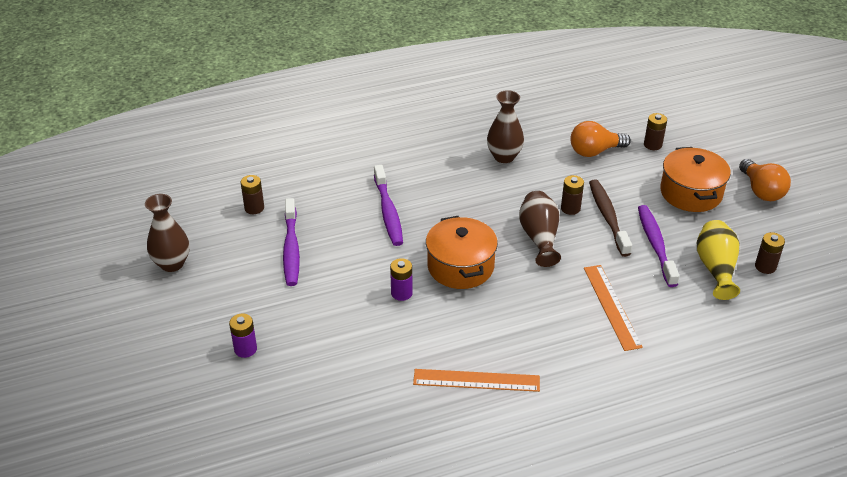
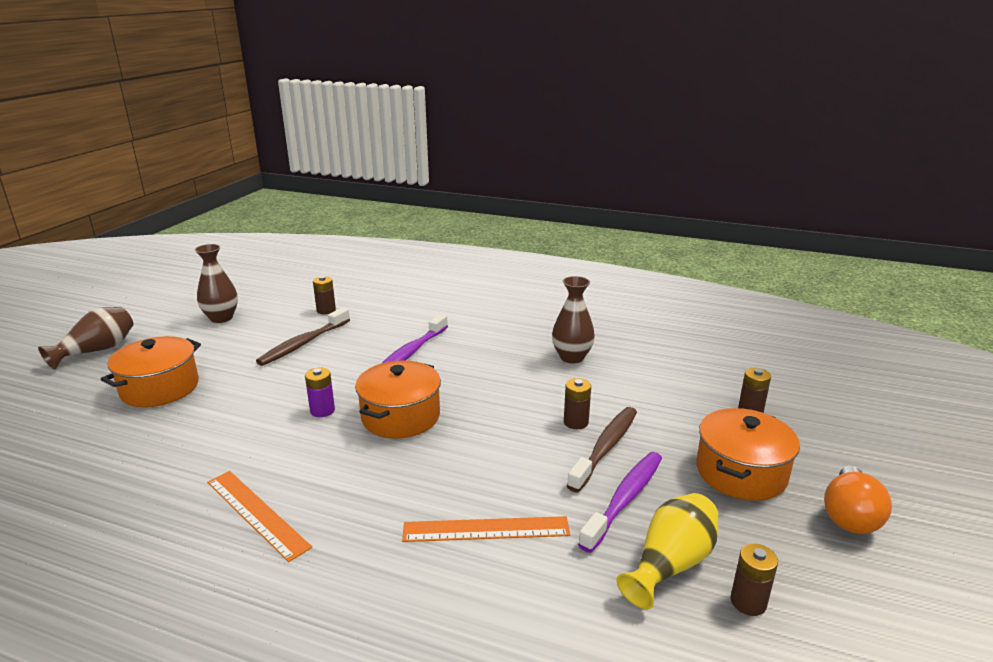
camera: 40 degrees right, 15 degrees down
purple battery [229,313,257,358] -> orange pot [101,336,201,407]
purple toothbrush [283,198,300,286] -> brown toothbrush [256,307,350,366]
brown vase [519,191,561,267] -> brown vase moved to [38,307,133,370]
orange light bulb [570,121,631,157] -> none
orange ruler [584,265,643,351] -> orange ruler turned 60 degrees clockwise [402,516,570,542]

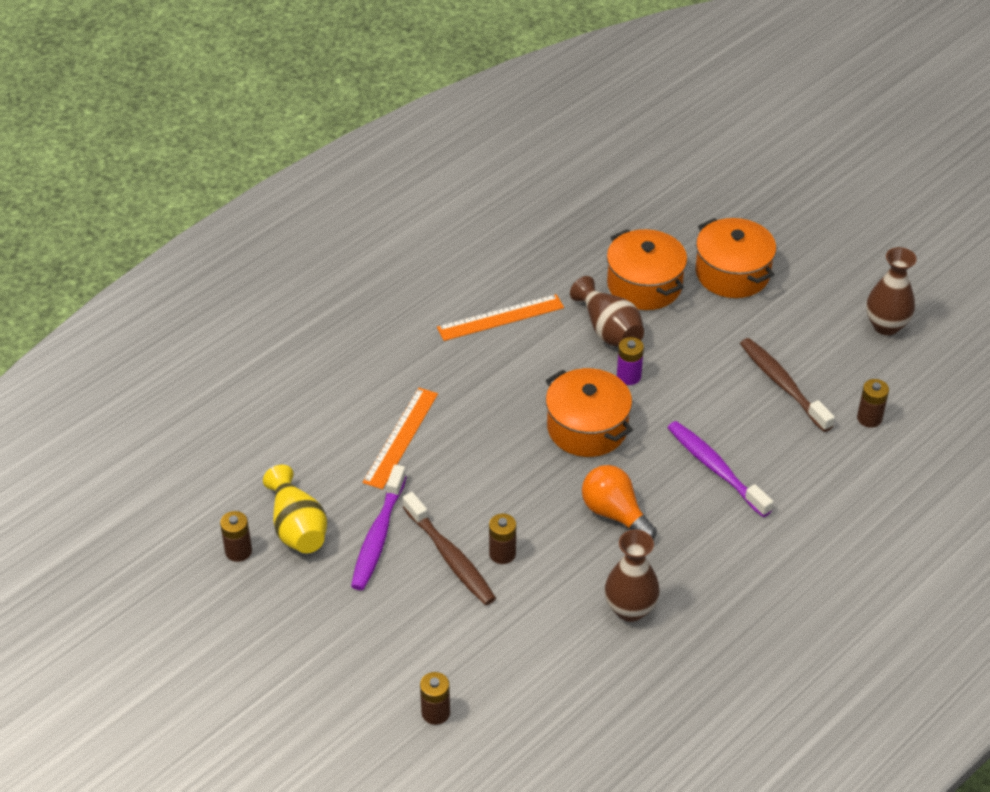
camera: 115 degrees right, 20 degrees up
brown vase [38,307,133,370] -> brown vase moved to [570,276,644,347]
purple toothbrush [578,452,662,553] -> purple toothbrush turned 45 degrees clockwise [351,465,406,590]
orange pot [696,408,800,501] -> orange pot moved to [607,229,687,310]
orange light bulb [824,466,892,534] -> orange light bulb moved to [582,465,657,540]

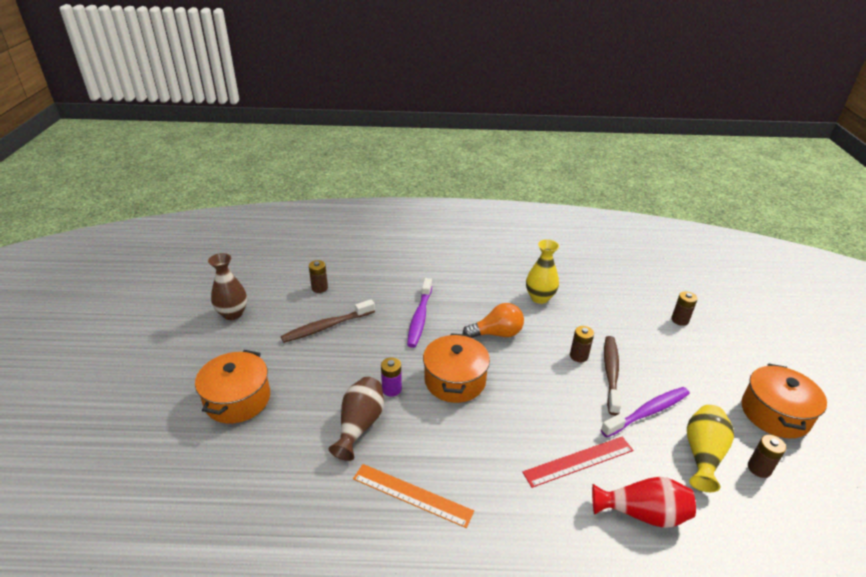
camera: 135 degrees left, 10 degrees down
orange ruler [362,388,438,489] -> red ruler [522,437,633,488]
orange light bulb [582,465,657,540] -> orange light bulb turned 105 degrees counterclockwise [463,303,524,338]
brown vase [605,530,660,622] -> yellow vase [526,239,559,304]
orange pot [607,229,687,310] -> orange pot moved to [742,363,827,438]
brown toothbrush [740,338,835,432] -> brown toothbrush turned 45 degrees clockwise [281,299,375,343]
none -> red vase [592,477,696,528]

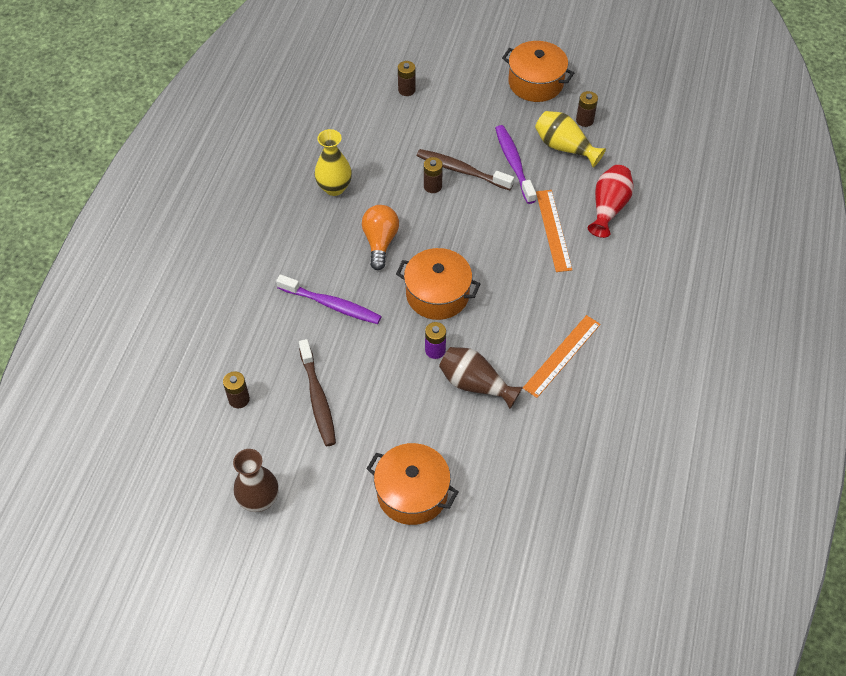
camera: 75 degrees left, 20 degrees up
red ruler [522,437,633,488] -> orange ruler [536,190,572,272]

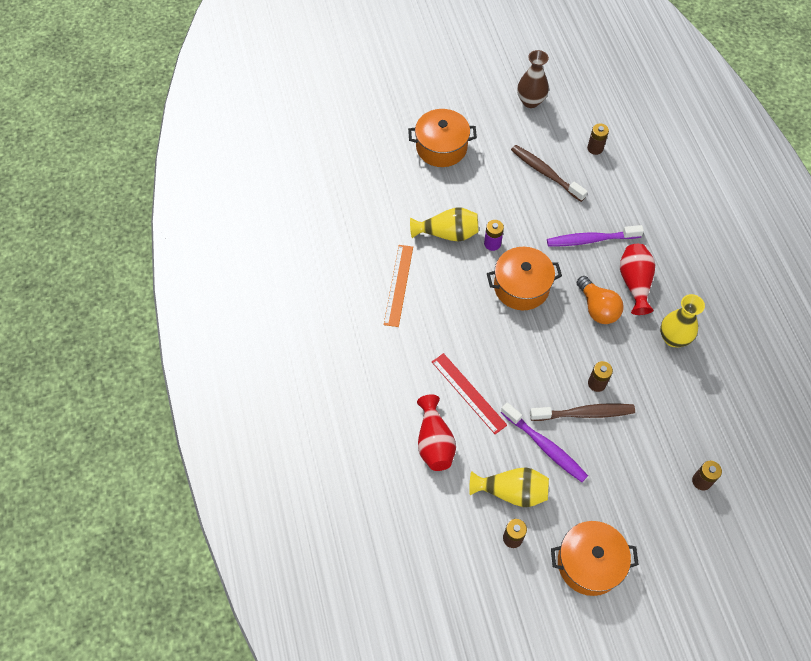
camera: 150 degrees right, 5 degrees up
brown vase [439,347,523,409] -> yellow vase [410,207,479,242]
orange ruler [536,190,572,272] -> red ruler [432,353,507,434]
none -> red vase [620,244,655,315]

